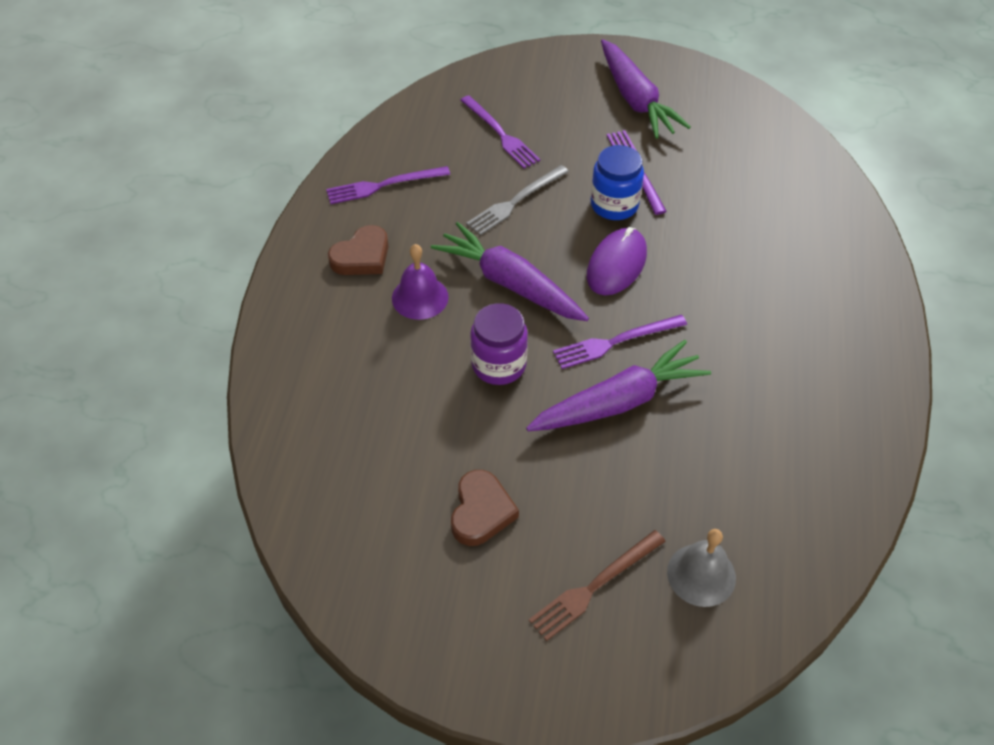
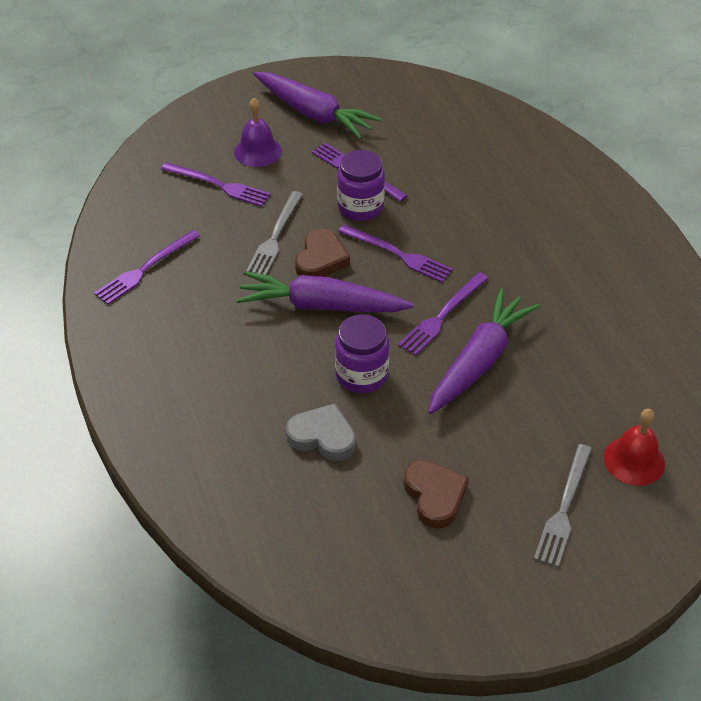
camera: 30 degrees left, 5 degrees down
brown heart [328,225,389,275] -> brown heart moved to [295,229,350,277]
purple bell [392,244,449,320] -> purple bell moved to [234,98,282,167]
brown fork [529,530,666,641] -> grey fork [534,444,592,567]
purple mouse [587,227,647,295] -> purple fork [338,225,453,282]
blue jar [591,145,644,220] -> purple jar [337,150,385,221]
grey bell [667,529,736,607] -> red bell [604,409,665,486]
none -> grey heart [286,403,356,461]

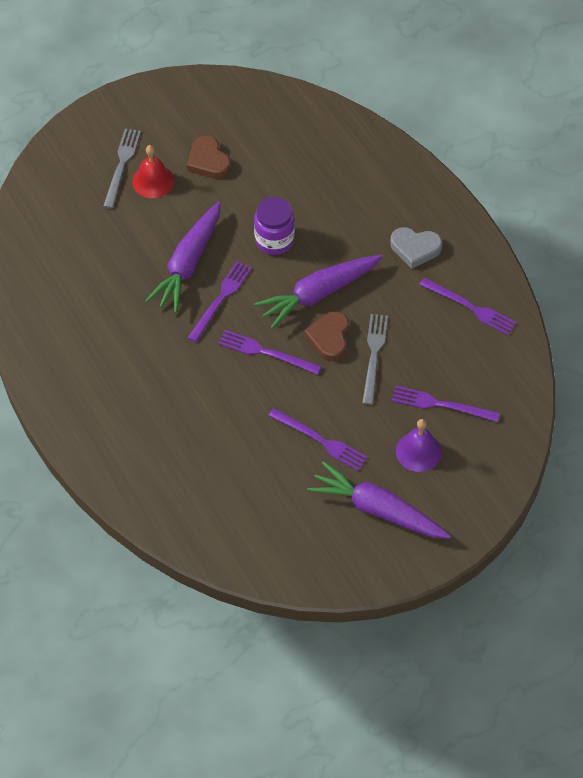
camera: 170 degrees right, 10 degrees up
purple fork [94,230,200,304] -> purple fork turned 90 degrees clockwise [419,278,517,335]
purple carrot [236,271,414,312] -> purple carrot turned 150 degrees clockwise [254,255,383,329]
grey heart [286,403,356,461] -> grey heart moved to [390,227,442,269]
purple jar [337,150,385,221] -> none
red bell [604,409,665,486] -> red bell moved to [132,145,174,198]

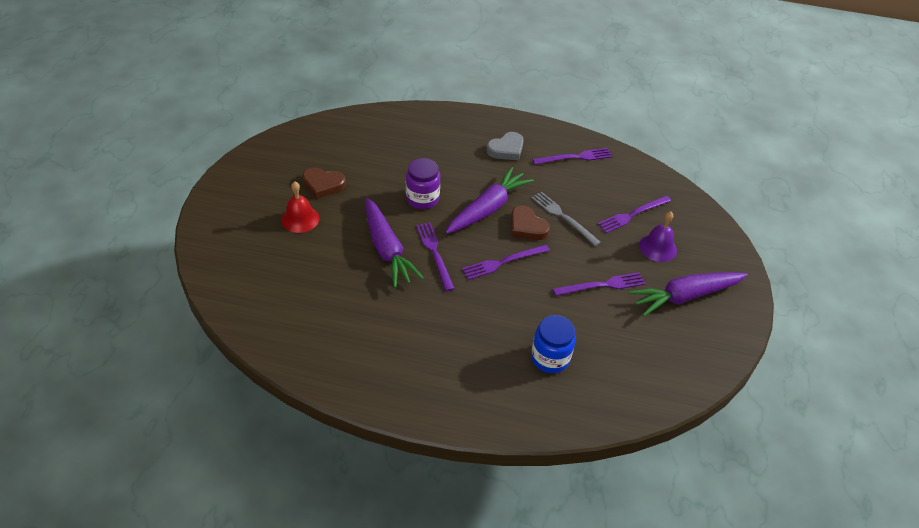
camera: 50 degrees left, 10 degrees down
grey fork [103,129,141,209] -> none
purple carrot [254,255,383,329] -> purple carrot turned 150 degrees counterclockwise [445,167,533,234]
none -> blue jar [531,315,576,373]

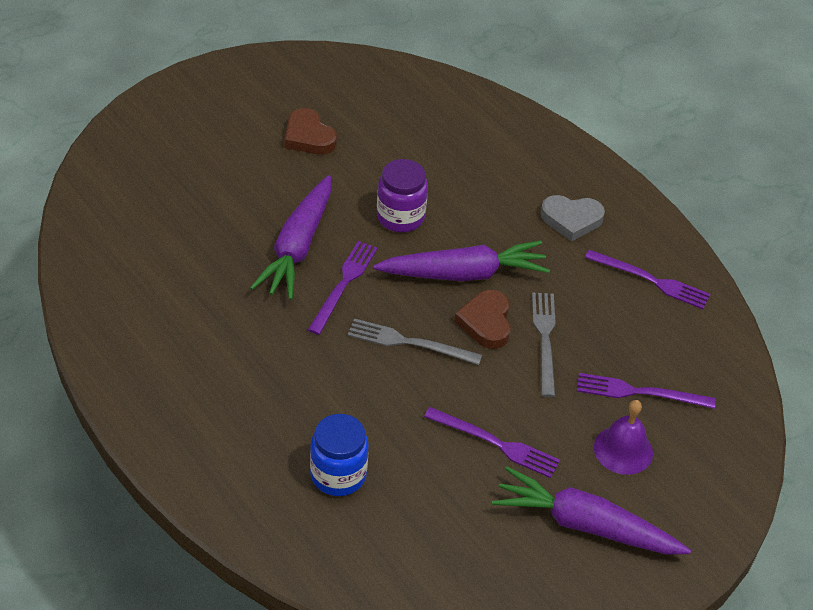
camera: 40 degrees right, 0 degrees up
red bell [281,181,319,233] -> none
purple fork [462,244,550,280] -> grey fork [347,318,482,365]

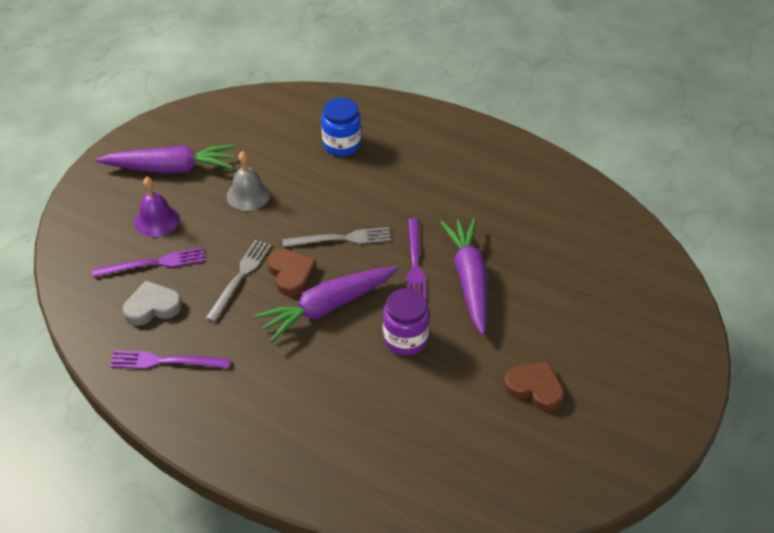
camera: 160 degrees right, 0 degrees up
purple fork [424,407,560,478] -> grey bell [227,151,270,211]
grey fork [532,293,556,397] -> grey fork turned 135 degrees counterclockwise [206,240,271,322]
grey heart [540,195,605,242] -> grey heart moved to [123,281,182,326]

